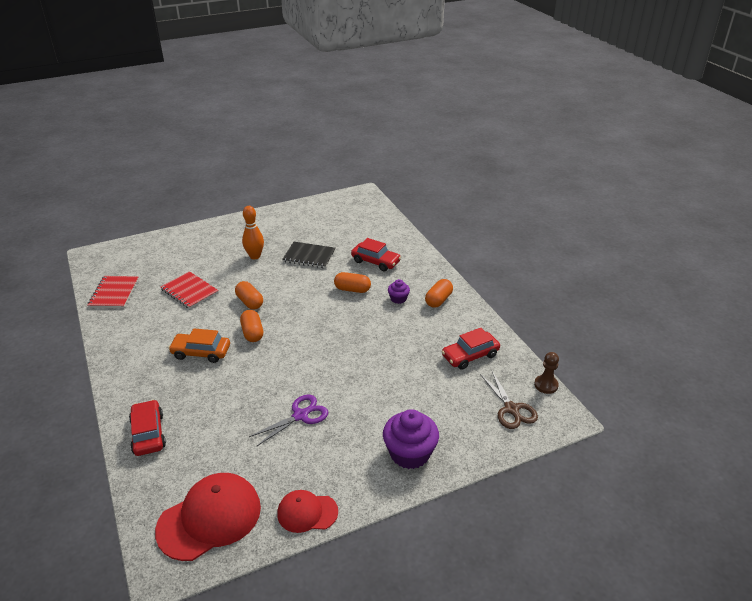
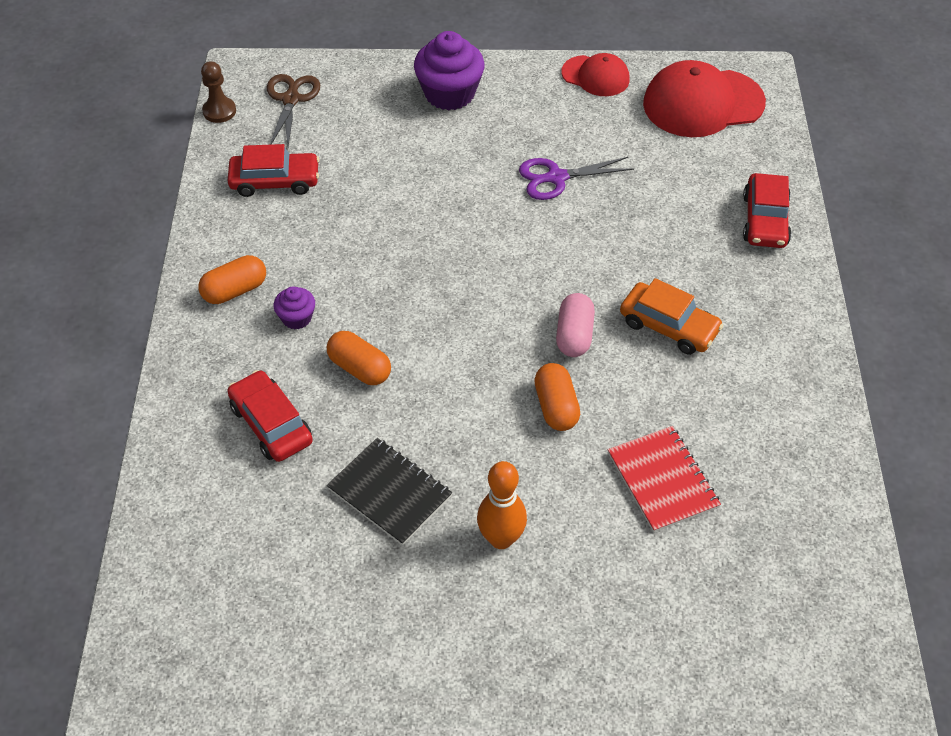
camera: 155 degrees left, 15 degrees up
red notebook [87,276,139,308] -> none
orange capsule [240,310,263,342] -> pink capsule [556,293,595,357]

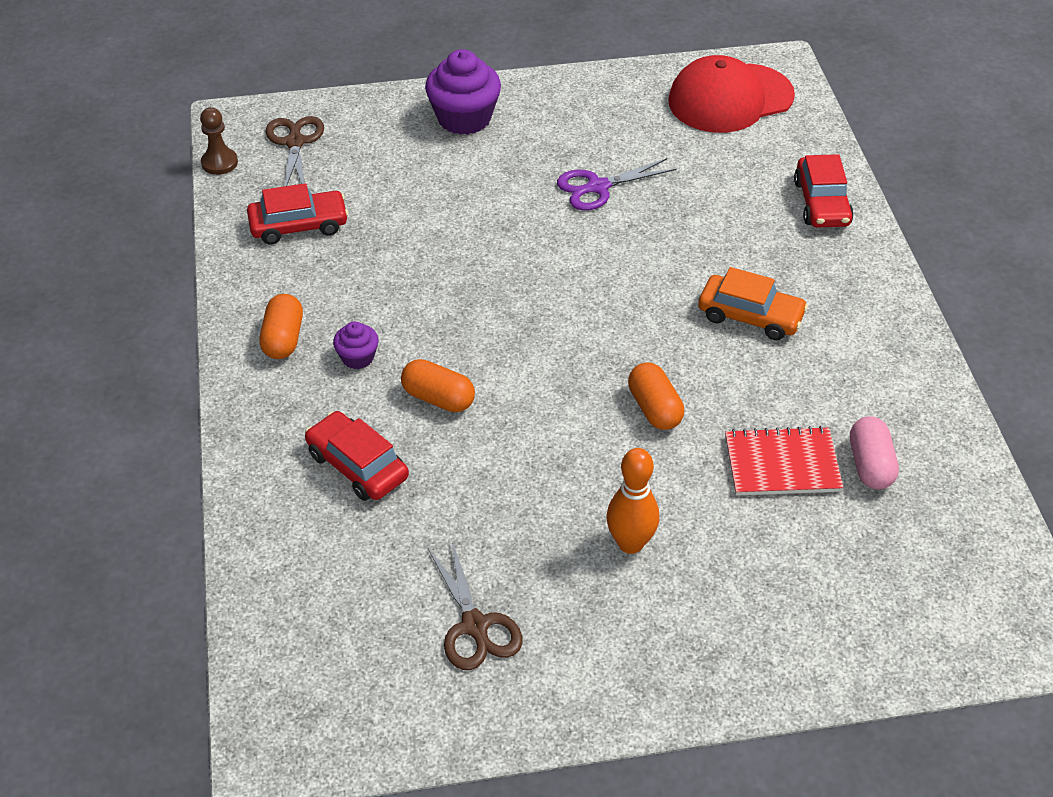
camera: 10 degrees left, 5 degrees down
orange capsule [199,255,266,304] -> orange capsule turned 45 degrees counterclockwise [259,294,303,359]
black notebook [327,438,452,546] -> none
pink capsule [556,293,595,357] -> pink capsule moved to [850,416,899,489]
red cap [561,53,630,96] -> none
red notebook [608,426,721,532] -> red notebook turned 60 degrees counterclockwise [725,426,843,496]
none -> brown scissors [428,541,522,670]

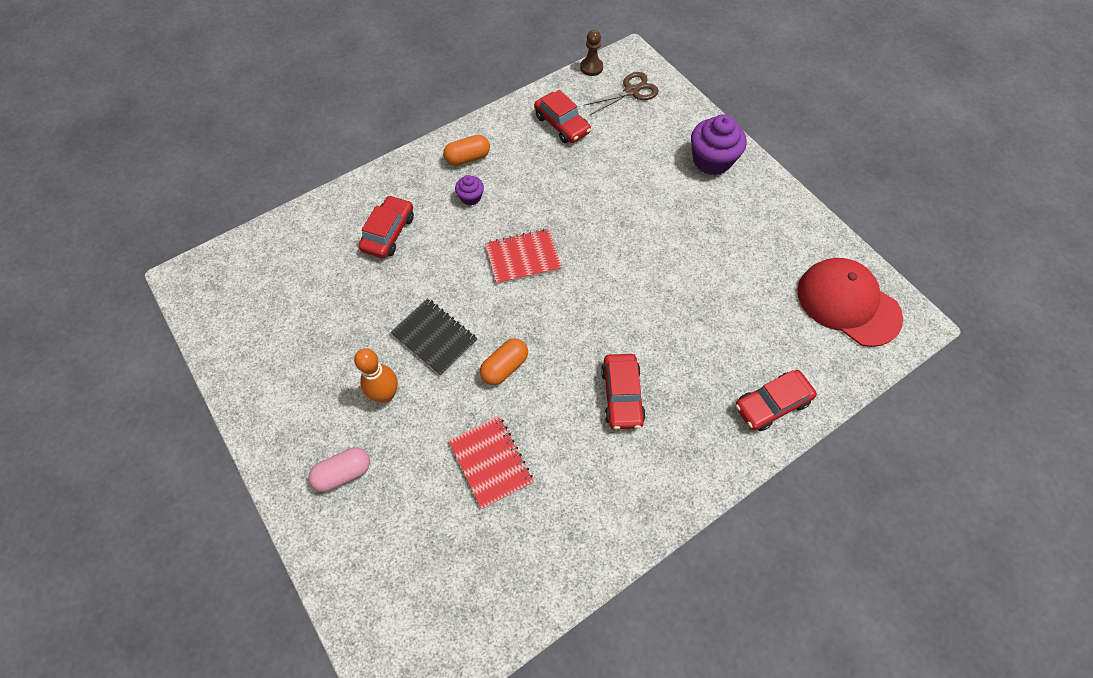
camera: 65 degrees right, 15 degrees up
orange capsule [401,359,475,412] -> none
brown scissors [428,541,522,670] -> none
purple scissors [557,158,677,211] -> none
orange car [698,267,808,340] -> red car [601,354,646,429]
pink capsule [850,416,899,489] -> pink capsule moved to [309,447,370,492]
none -> black notebook [390,298,477,376]
none -> red notebook [485,229,562,285]

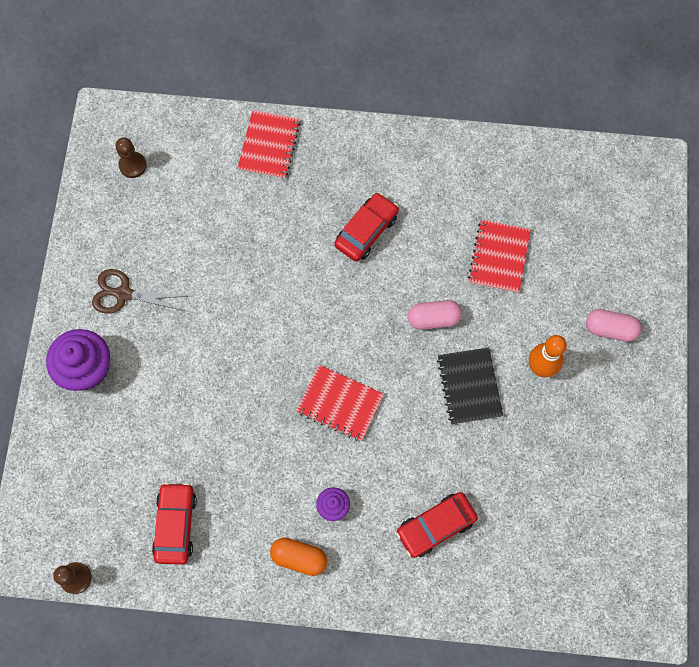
camera: 140 degrees left, 10 degrees up
orange capsule [480,338,528,385] -> pink capsule [408,300,462,330]
brown scissors [583,72,659,115] -> brown scissors moved to [92,269,187,314]
red car [735,370,817,431] -> red notebook [237,110,300,179]
red cap [797,258,903,347] -> brown pawn [116,137,147,178]

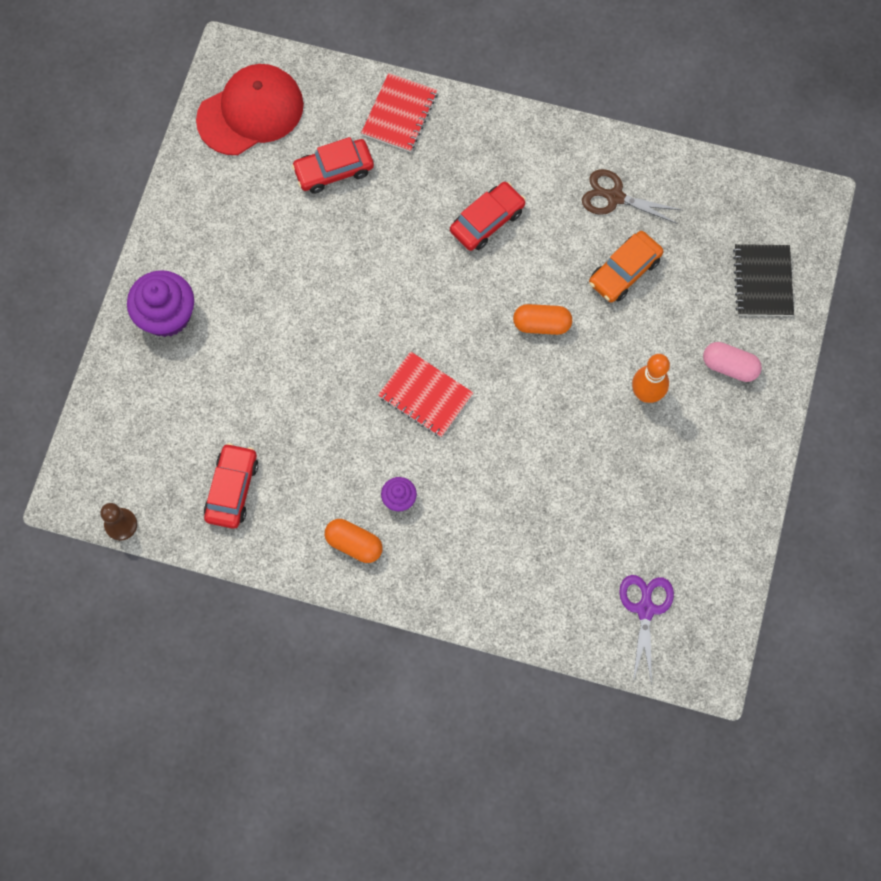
camera: 10 degrees right, 0 degrees up
brown scissors [92,269,187,314] -> brown scissors moved to [582,169,682,224]
brown pawn [116,137,147,178] -> red cap [196,64,304,155]
red car [396,492,478,558] -> red car moved to [292,137,374,193]
pink capsule [408,300,462,330] -> orange capsule [513,304,572,335]
black notebook [437,347,503,425] -> black notebook moved to [733,244,794,316]
red notebook [468,219,531,293] -> orange car [589,231,663,302]
none -> purple scissors [619,575,674,684]

